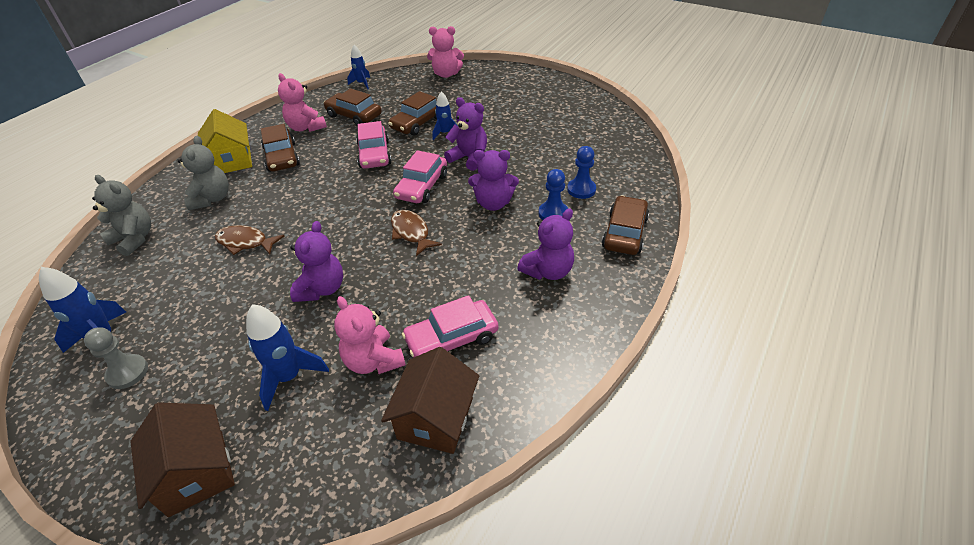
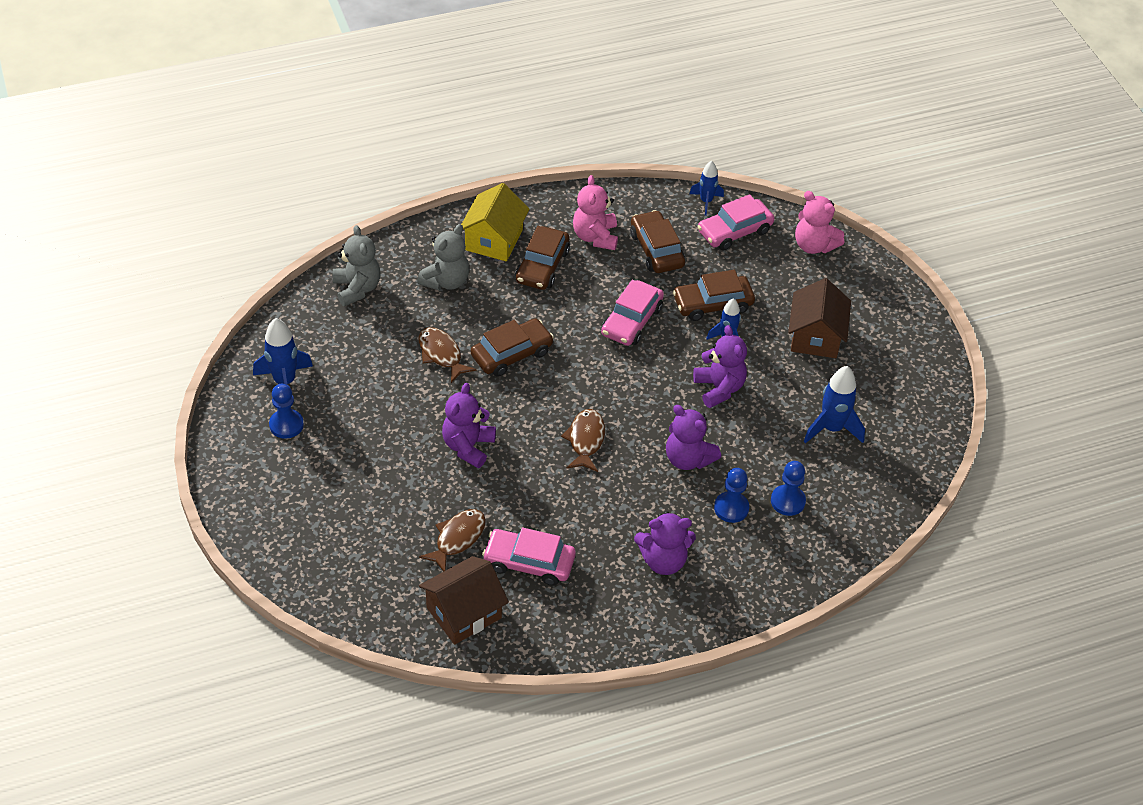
camera: 35 degrees right, 5 degrees up
grey pawn [84,327,148,389] -> blue pawn [269,384,304,439]
brown house [130,402,235,517] -> brown house moved to [788,278,851,358]
blue rocket [246,304,329,411] -> blue rocket moved to [804,366,865,443]
purple teddy bear [290,221,343,302] -> purple teddy bear turned 150 degrees clockwise [442,383,496,468]
pink teddy bear [334,296,406,374] -> brown fish [419,509,486,572]
pink car [393,150,447,203] -> pink car moved to [697,194,775,250]
brown car [602,196,649,255] -> brown car moved to [471,318,554,377]

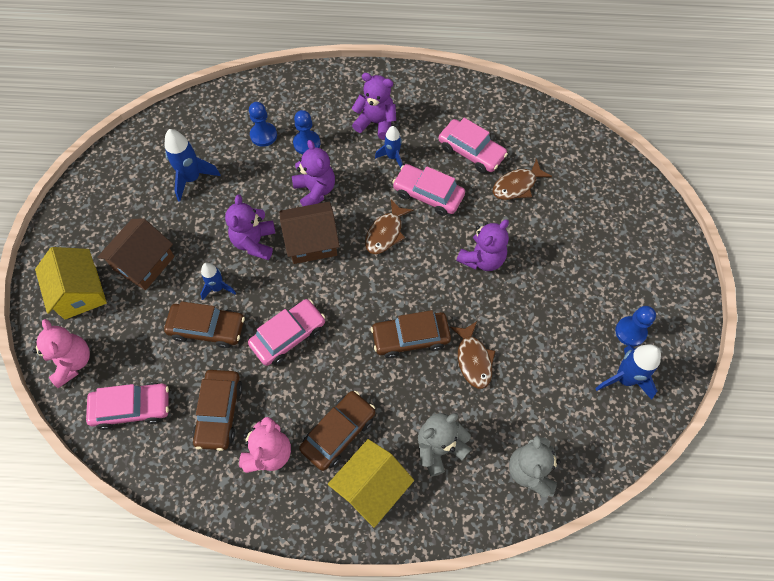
camera: 155 degrees left, 15 degrees up
brown house [419,556,509,645] -> brown house moved to [280,202,340,264]
blue rocket [689,161,724,216] -> blue rocket moved to [375,126,403,168]
none -> yellow house [35,247,107,320]
none -> pink car [392,164,465,216]

